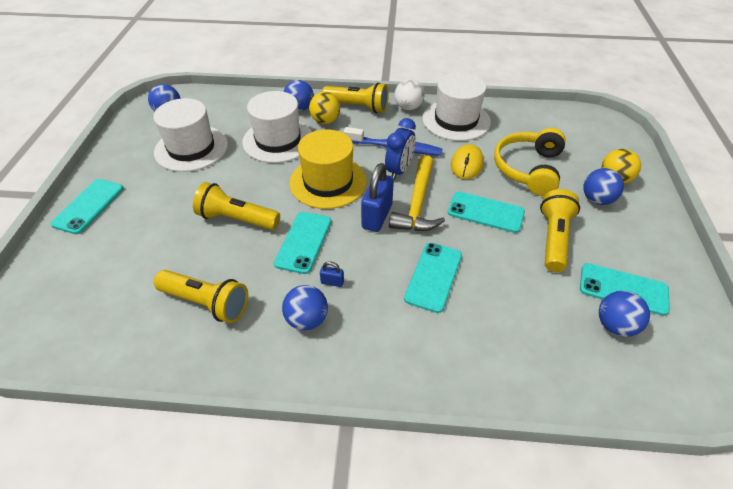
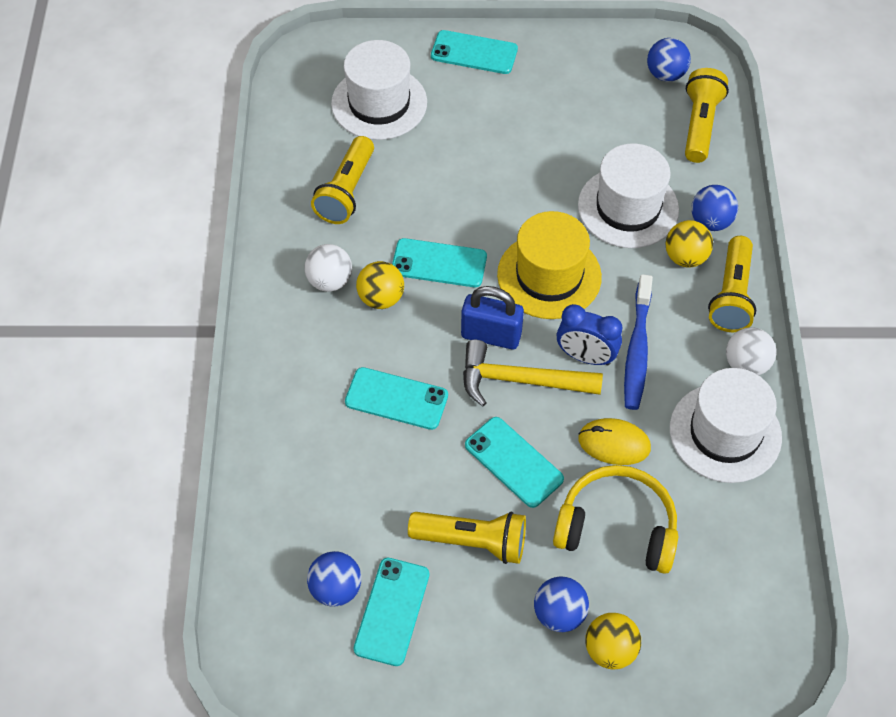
camera: 85 degrees right, 10 degrees up
white hat [153,98,228,172] -> white hat moved to [331,40,427,140]
yellow flashlight [193,182,280,230] -> yellow flashlight moved to [685,68,729,163]
blue ball [282,285,328,331] -> white ball [305,244,352,292]
blue padlock [320,261,344,287] -> yellow ball [356,261,404,309]
turquoise phone [448,192,525,233] -> turquoise phone turned 60 degrees counterclockwise [465,417,564,508]

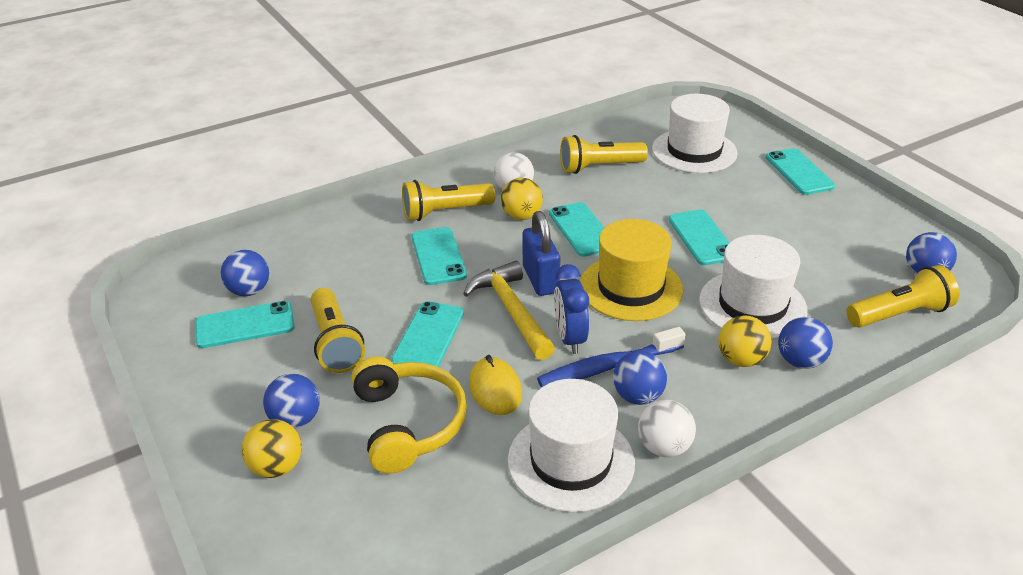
camera: 60 degrees right, 20 degrees down
yellow flashlight [708,236,756,332] -> yellow flashlight moved to [402,180,495,221]
none -> blue ball [613,351,667,405]
none -> turquoise phone [669,210,730,265]

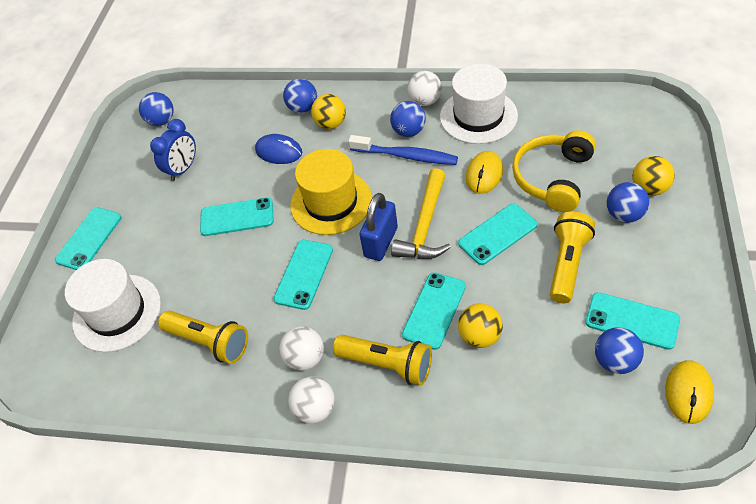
camera: 135 degrees left, 15 degrees up
yellow ball [501,178,543,220] -> yellow ball moved to [458,303,503,348]
blue clock [554,264,589,354] -> blue clock moved to [150,119,196,181]
turquoise phone [669,210,730,265] -> turquoise phone turned 60 degrees clockwise [200,197,274,236]
white hat [699,235,808,340] -> blue mouse [255,134,302,164]
yellow flashlight [846,265,959,328] -> none
none -> white ball [288,377,335,424]
none -> yellow mouse [665,360,714,424]

